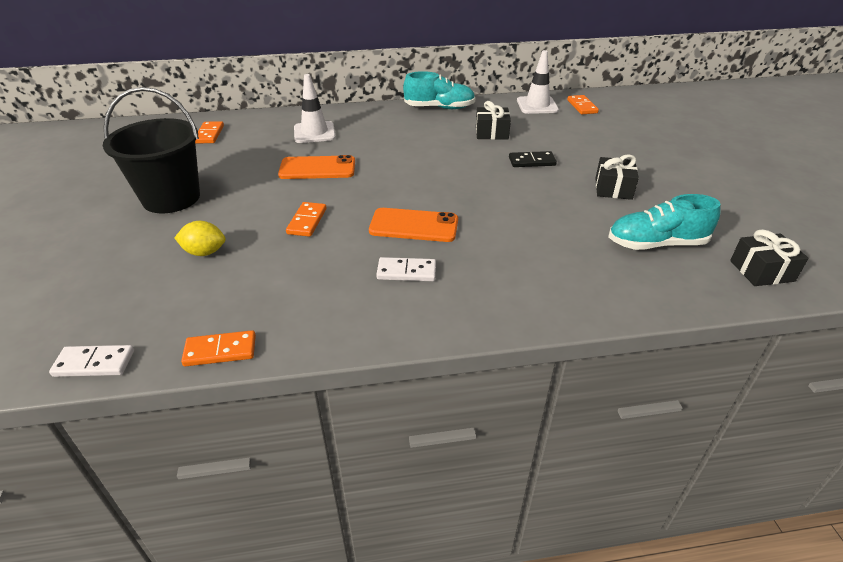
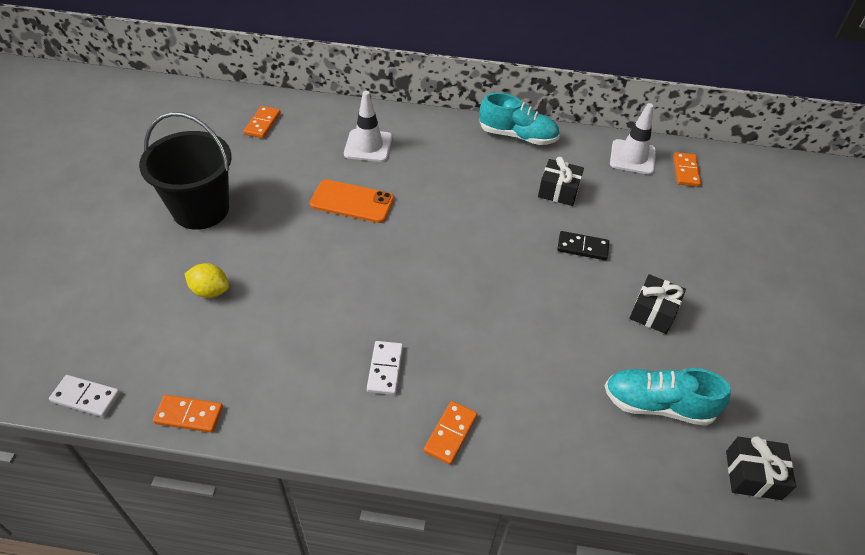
camera: 15 degrees right, 10 degrees up
orange domino [286,202,326,237] -> orange domino moved to [424,401,477,465]
orange phone [369,208,458,242] -> none
white domino [376,257,436,281] -> white domino turned 75 degrees clockwise [367,341,403,395]

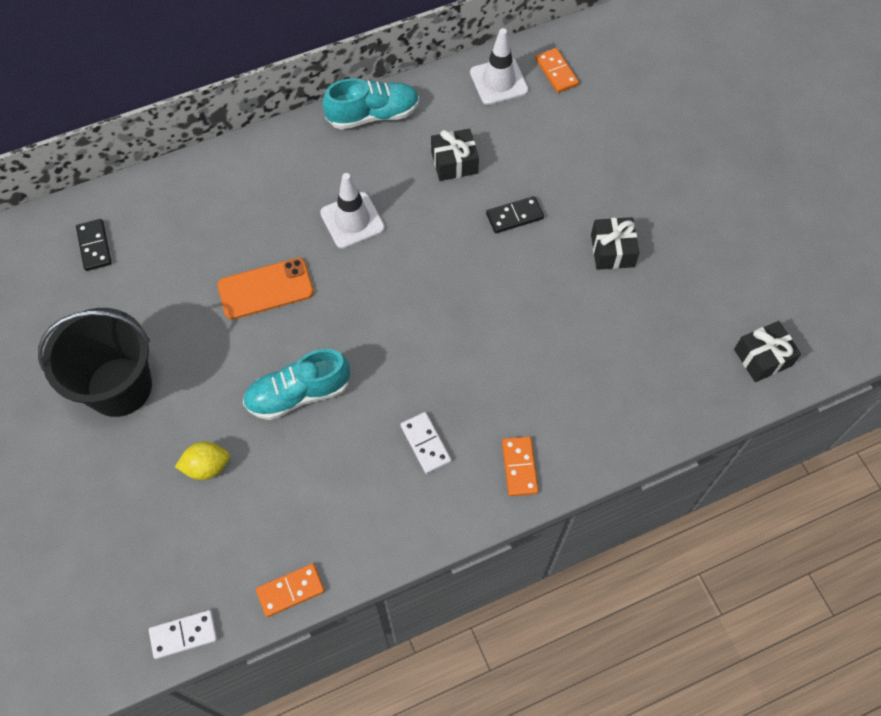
camera: 30 degrees left, 15 degrees up
orange domino [244,106,281,138] -> black domino [76,219,112,271]
white traffic cone [344,91,392,162] -> white traffic cone moved to [320,173,385,249]
turquoise shoe [605,368,731,426] -> turquoise shoe moved to [243,349,350,420]

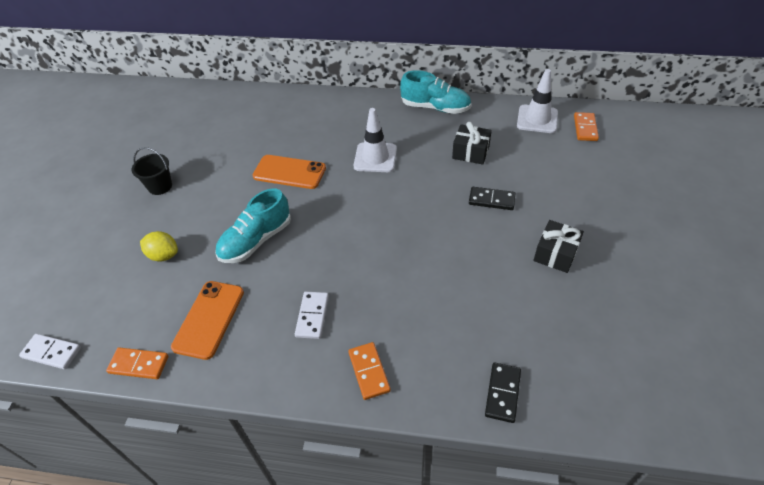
camera: 35 degrees right, 15 degrees down
black bucket [38,308,152,417] -> black bucket [132,147,172,195], size x0.50
black domino [76,219,112,271] -> black domino moved to [485,363,521,423]
turquoise shoe [243,349,350,420] -> turquoise shoe turned 60 degrees counterclockwise [215,189,291,263]
orange domino [502,436,539,496] -> orange domino turned 45 degrees counterclockwise [348,342,391,400]
black gift [734,321,801,382] -> none
none -> orange phone [171,281,244,360]

